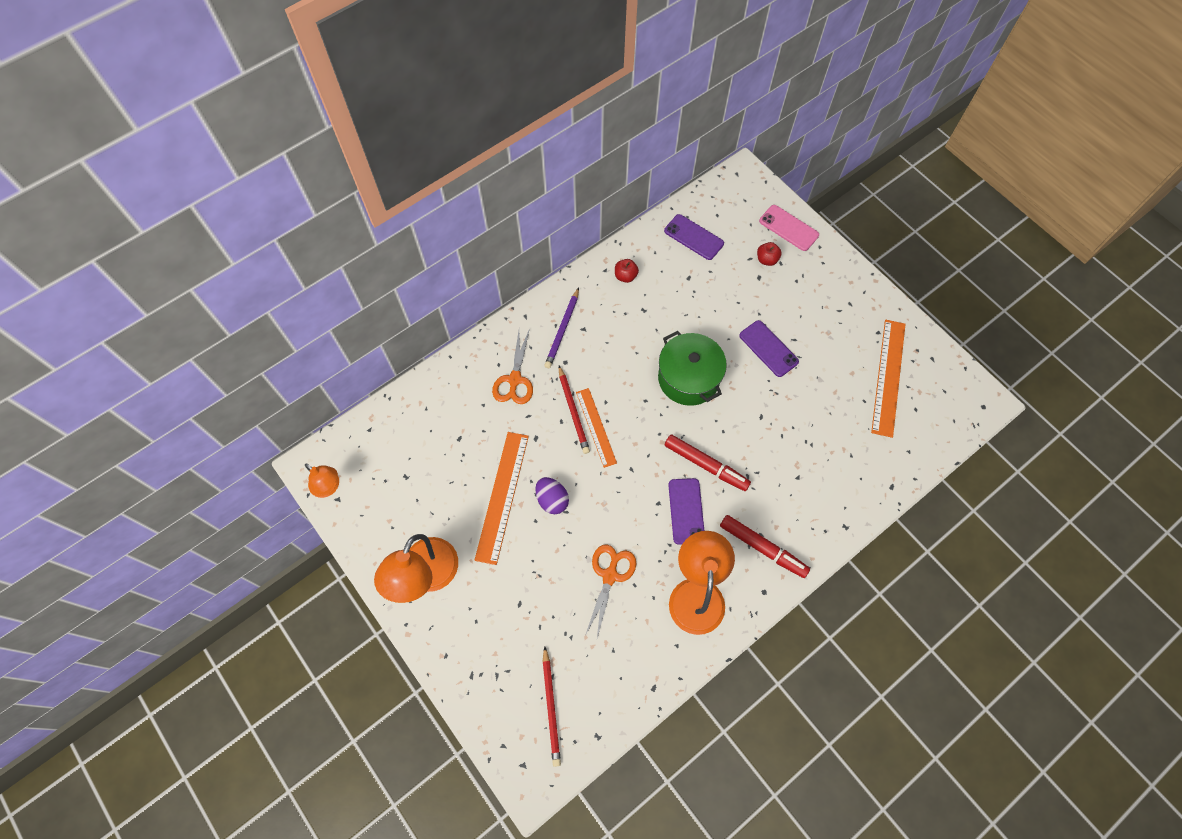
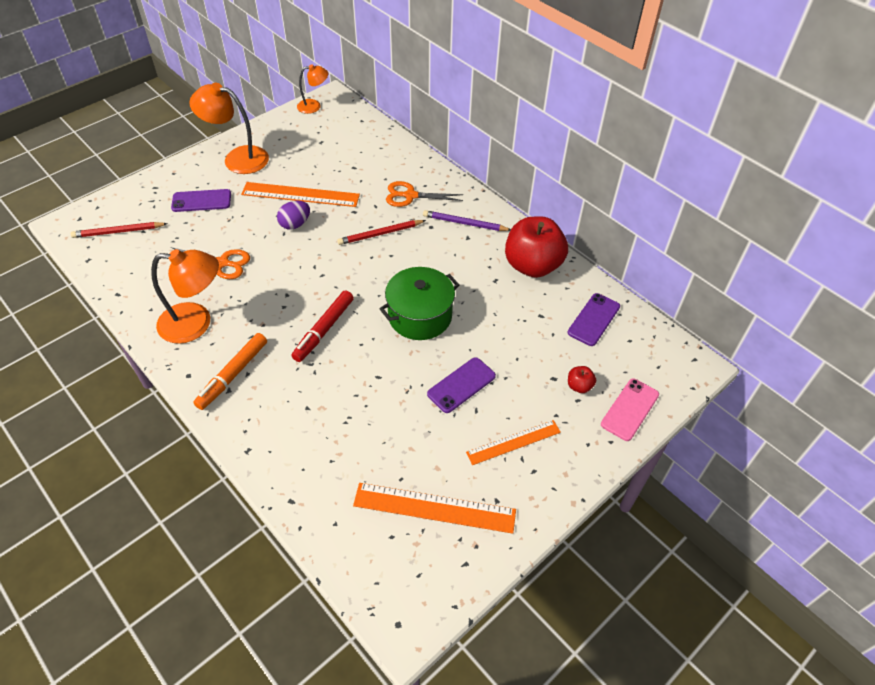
camera: 85 degrees right, 15 degrees down
orange lamp [305,464,339,498] -> orange lamp turned 135 degrees counterclockwise [297,64,328,114]
orange ruler [576,388,617,468] -> orange ruler moved to [466,420,561,465]
red apple [615,259,639,283] -> red apple [505,216,568,278], size x2.48
purple phone [668,478,704,544] -> purple phone moved to [171,189,231,212]
red marker [720,515,810,578] -> orange marker [193,333,267,410]

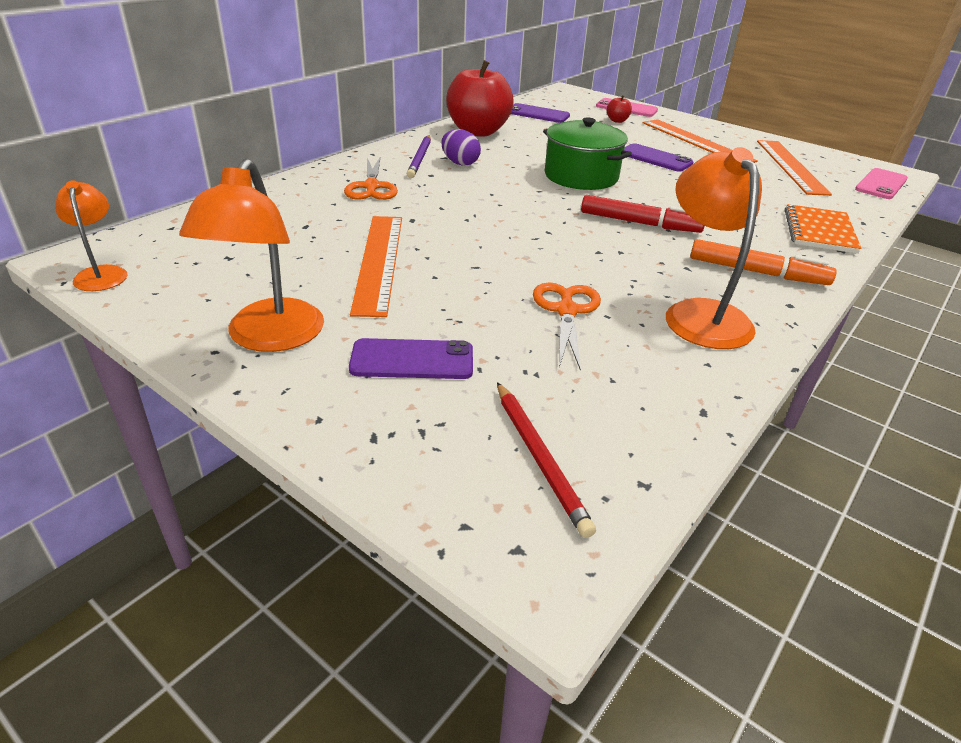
camera: 100 degrees left, 15 degrees down
purple phone [171,189,231,212] -> purple phone turned 75 degrees counterclockwise [349,338,473,379]
purple egg [277,201,310,230] -> purple egg moved to [441,129,481,166]
red pencil [337,220,426,245] -> none
orange ruler [466,420,561,465] -> orange ruler [643,119,758,163], size x1.54
none -> orange notebook [785,204,862,254]
none -> pink phone [855,168,908,199]

